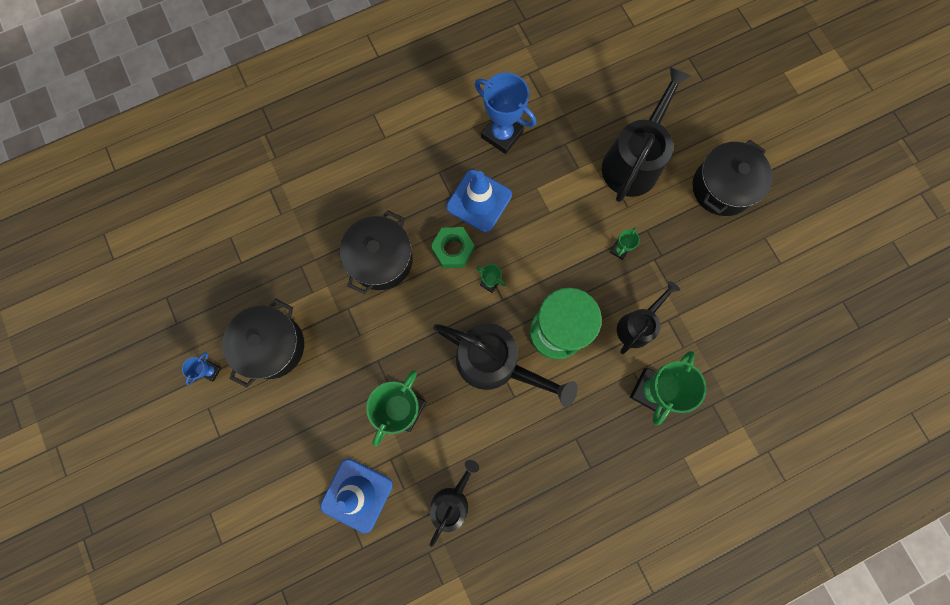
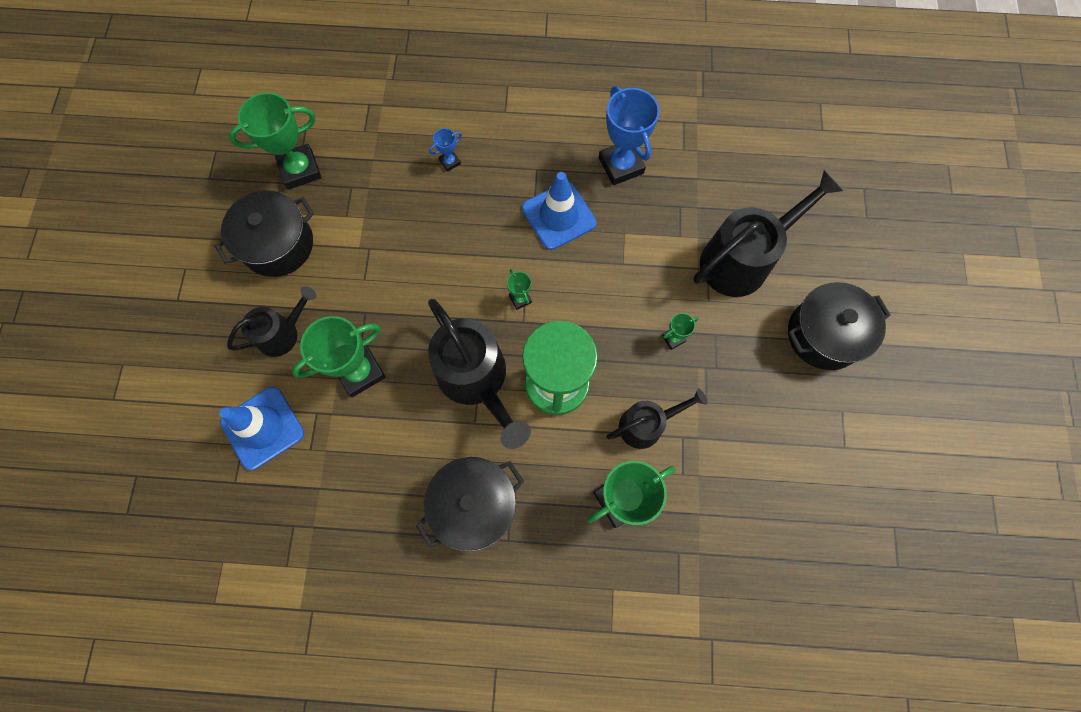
camera: 30 degrees right, 5 degrees down
blue trophy [182,353,221,385] -> blue trophy moved to [429,128,462,172]
black pot [340,210,413,294] -> black pot moved to [416,457,524,552]
black watering can [430,460,479,547] -> black watering can moved to [227,287,317,357]
green nut [431,227,475,268] -> none
none -> green trophy [229,92,322,189]

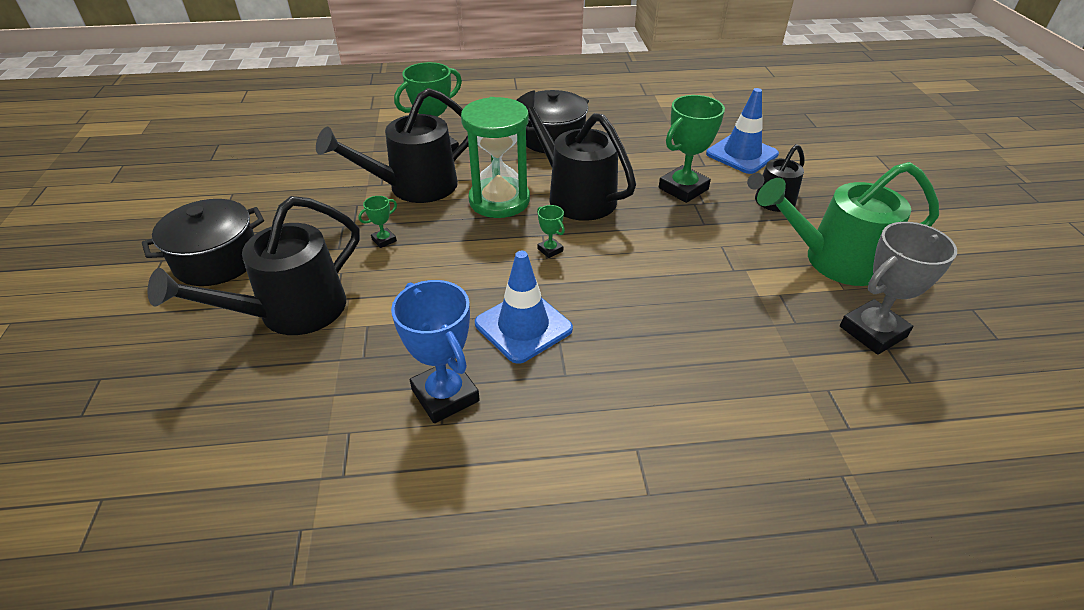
camera: 170 degrees right, 30 degrees down
black pot [215,190,314,277] -> green watering can [757,162,939,286]
green trophy [229,92,322,189] -> grey trophy [840,222,957,355]
blue trophy [429,128,462,172] -> none
black watering can [607,388,707,449] -> black watering can [316,88,469,203], size x1.70

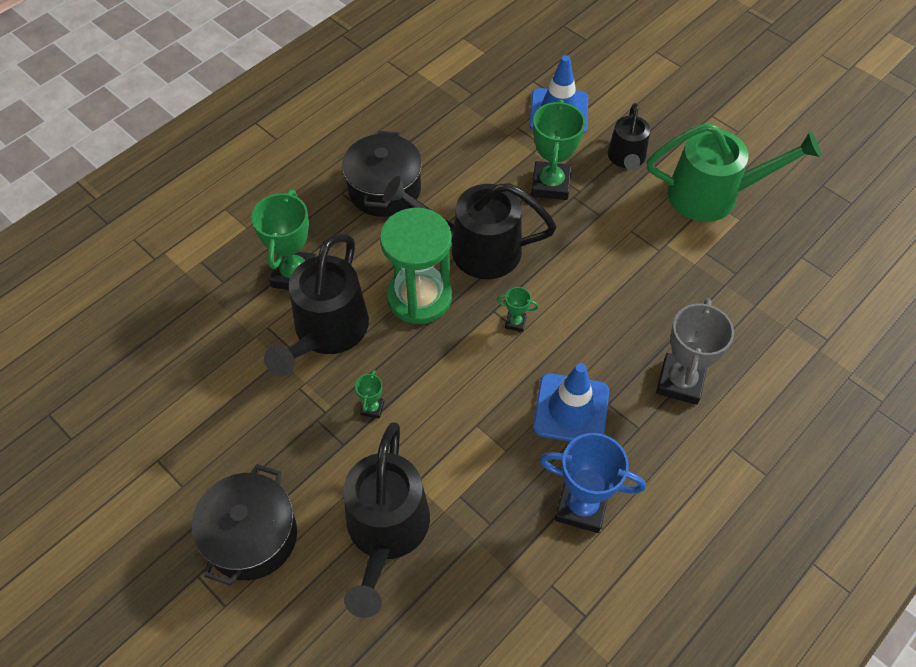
camera: 40 degrees left, 15 degrees up
green watering can [757,162,939,286] -> green watering can turned 135 degrees counterclockwise [647,123,821,222]
grey trophy [840,222,957,355] -> grey trophy moved to [656,298,734,405]

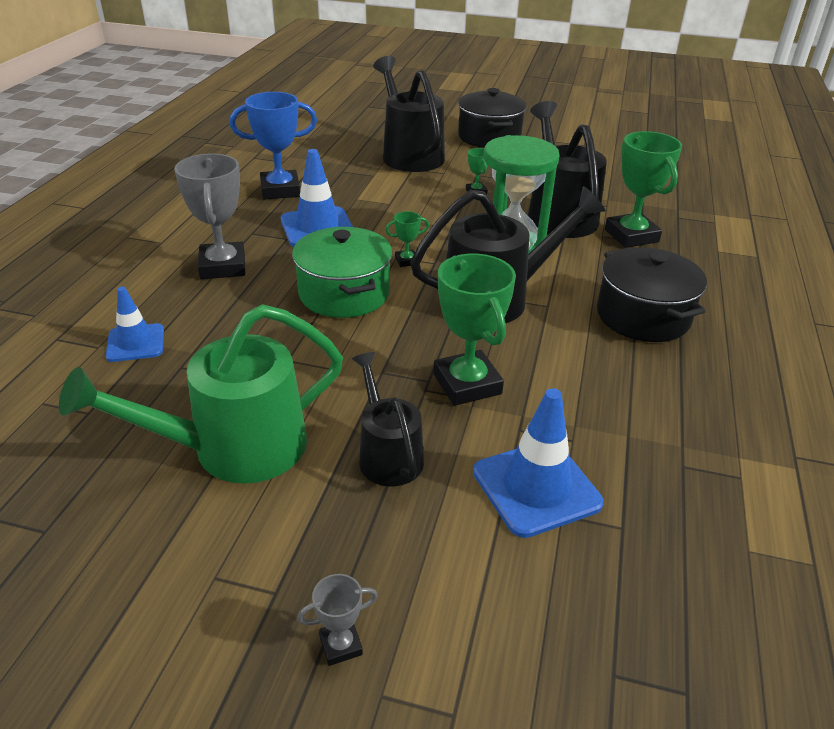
camera: 150 degrees right, 20 degrees down
none -> blue traffic cone [106,287,164,362]
none -> green pot [292,227,392,318]
none -> grey trophy [297,574,378,666]

